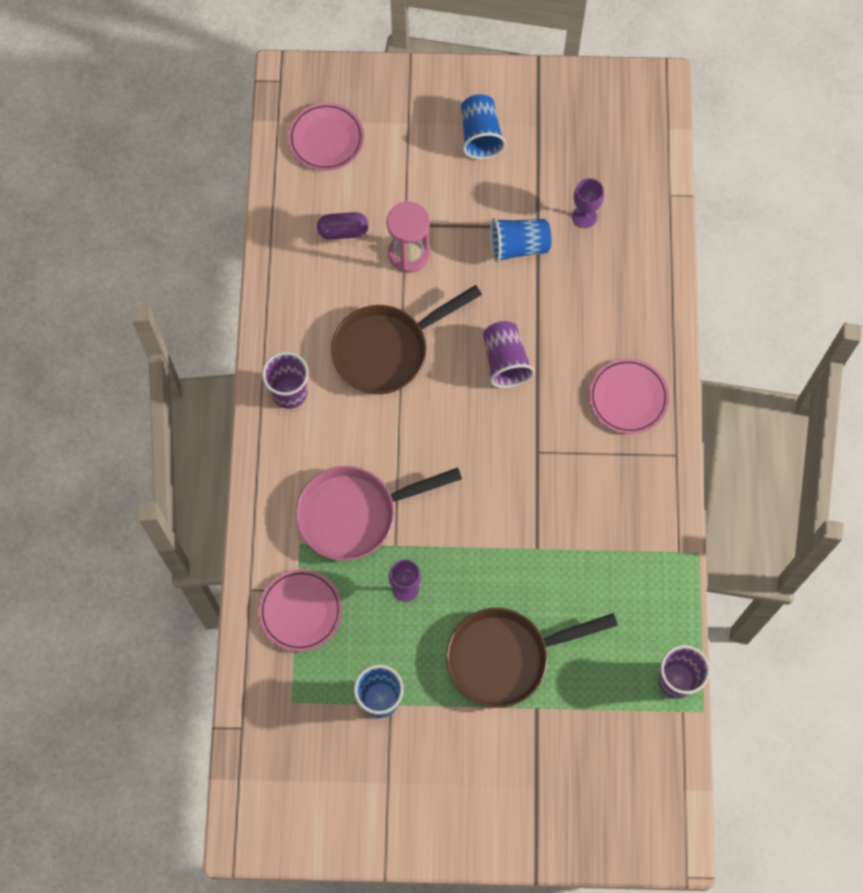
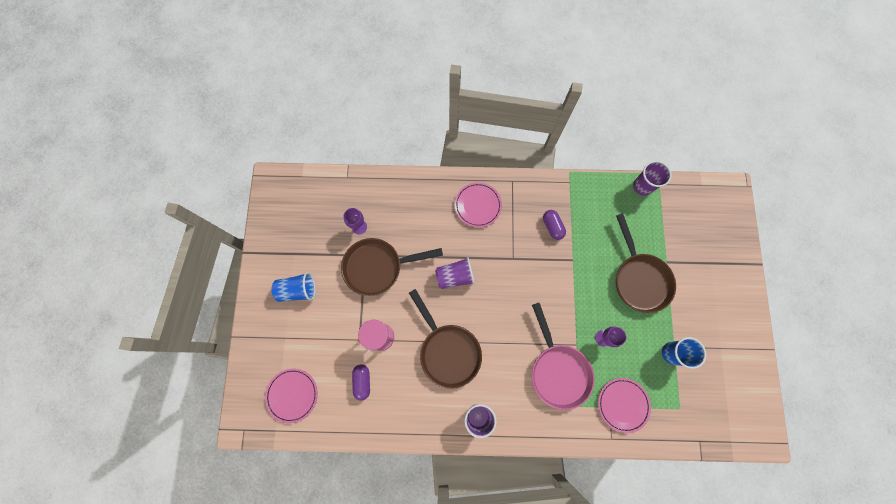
camera: 90 degrees left, 5 degrees up
blue cup [490,218,551,263] -> brown pan [341,238,443,296]
none -> purple capsule [543,210,566,240]

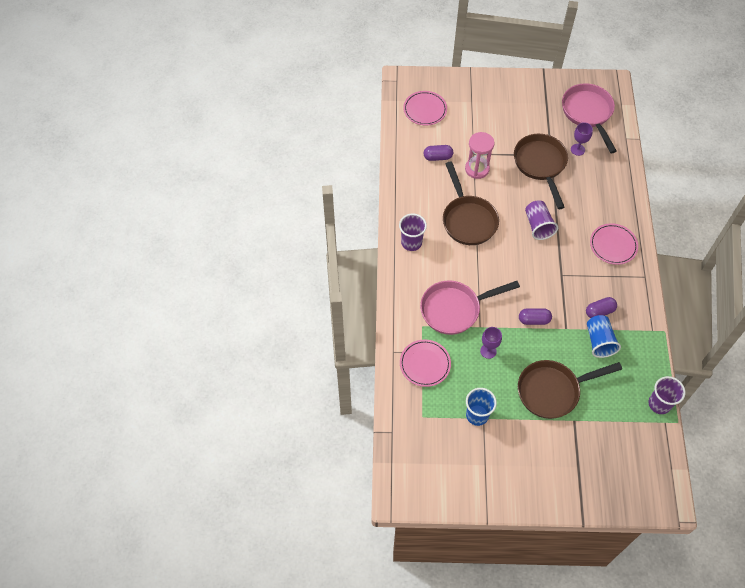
camera: 90 degrees right, 15 degrees down
blue cup [272,272,316,302] -> blue cup moved to [587,315,621,358]
brown pan [409,289,482,389] -> brown pan turned 75 degrees counterclockwise [443,161,499,245]
none -> purple capsule [519,308,552,325]
none -> pink pan [562,83,617,153]

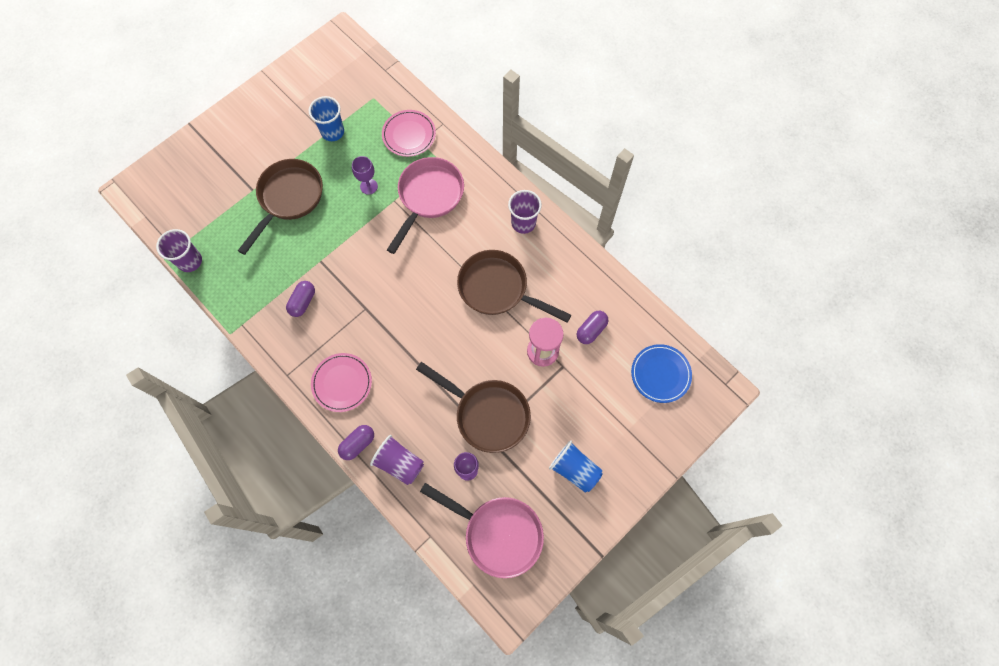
camera: 135 degrees right, 10 degrees up
pink plate [403,91,447,125] -> blue plate [631,344,692,403]
purple capsule [519,308,552,325] -> purple capsule moved to [338,425,374,460]
purple cup [525,201,558,240] -> purple cup moved to [370,435,424,485]
blue cup [587,315,621,358] -> blue cup moved to [549,440,603,493]

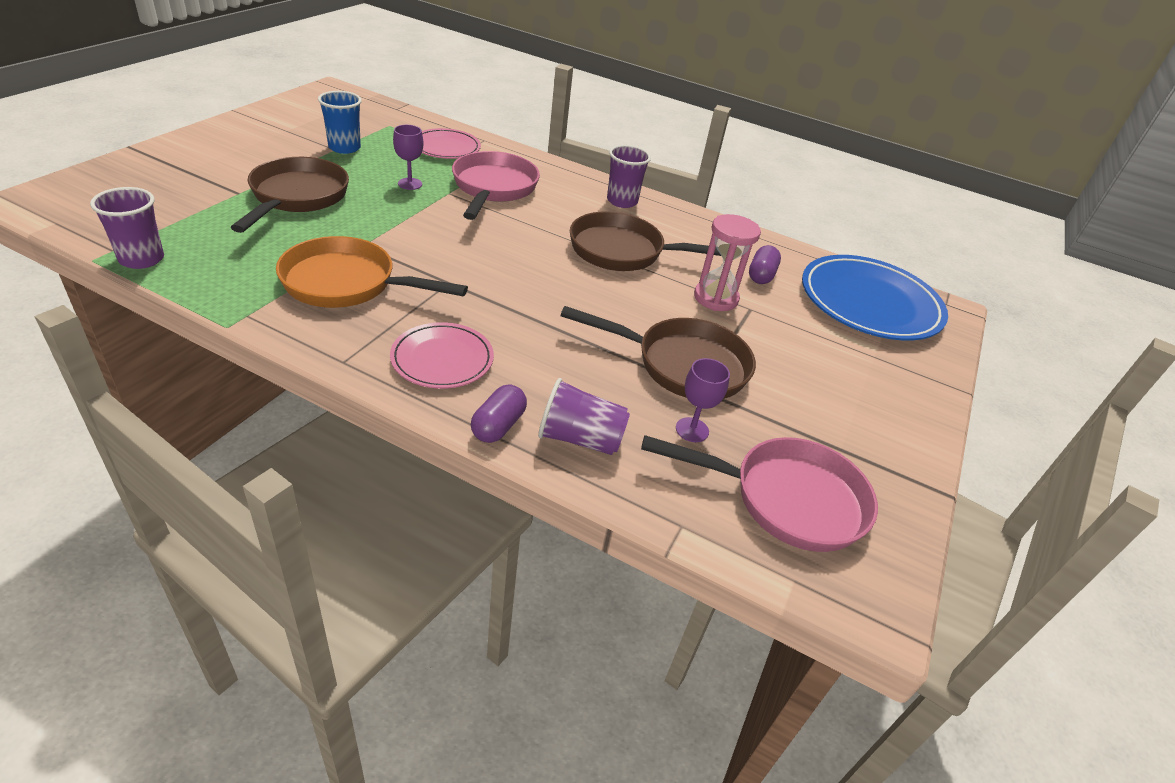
camera: 25 degrees left, 30 degrees down
purple capsule [286,281,315,317] -> orange pan [276,236,468,308]
blue cup [549,440,603,493] -> none
blue plate [631,344,692,403] -> blue plate [802,255,948,341], size x1.77

